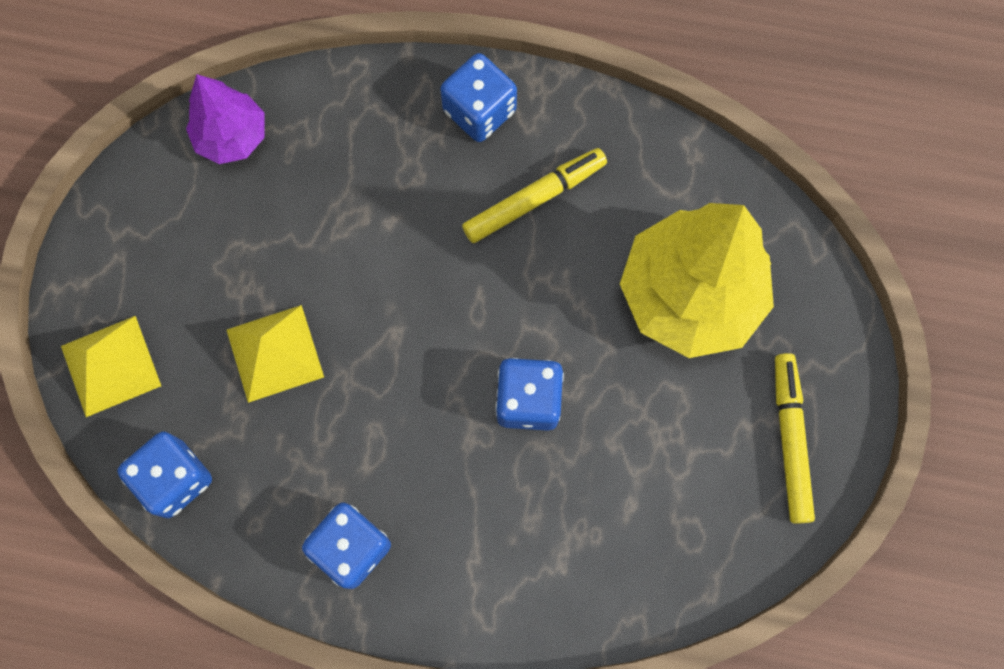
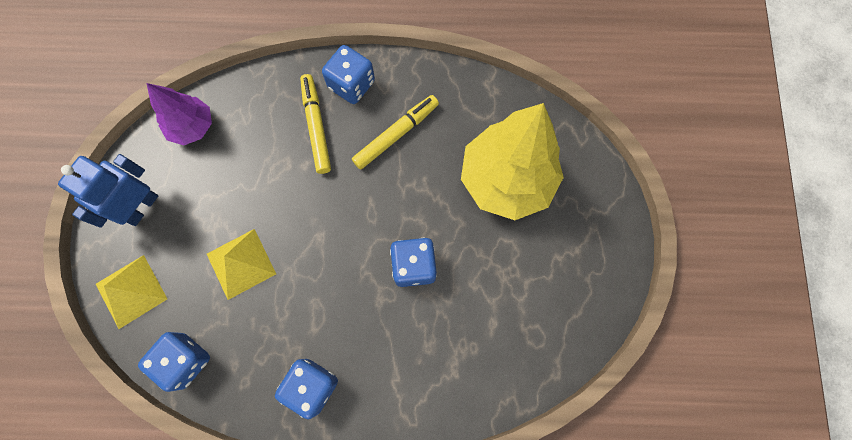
camera: 10 degrees left, 0 degrees up
yellow marker [775,353,815,524] -> yellow marker moved to [300,74,331,174]
none -> blue robot [58,154,158,228]

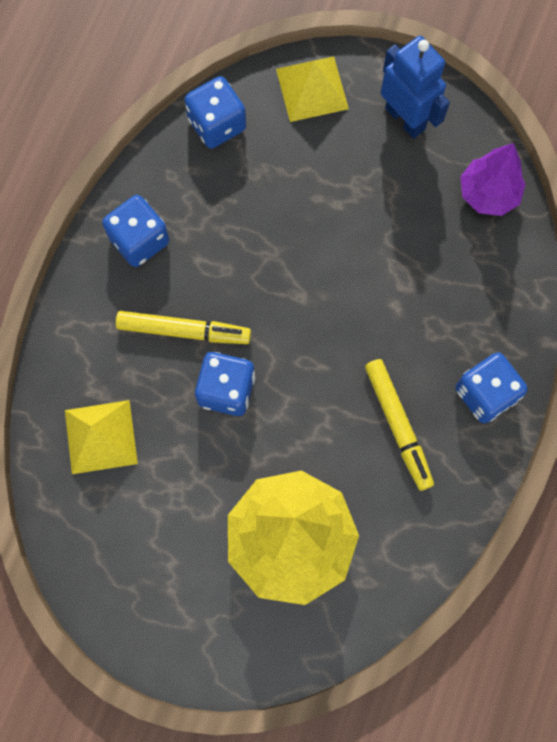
camera: 110 degrees right, 0 degrees up
yellow pyramid [207,229,276,300] -> yellow pyramid moved to [65,400,138,474]
yellow marker [300,74,331,174] -> yellow marker moved to [116,311,251,344]

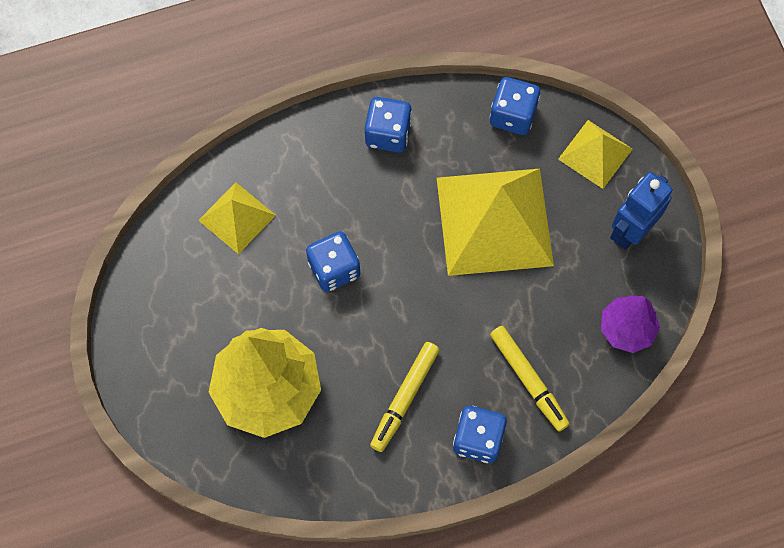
camera: 50 degrees right, 5 degrees down
yellow marker [116,311,251,344] -> yellow marker moved to [490,326,569,432]
blue robot [381,36,450,139] -> blue robot turned 150 degrees counterclockwise [610,172,673,250]
none -> yellow pyramid [437,169,554,276]

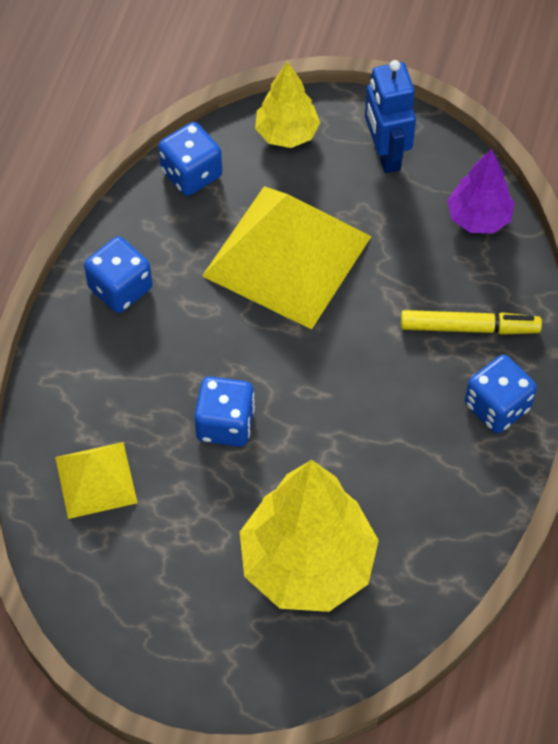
camera: 55 degrees left, 10 degrees down
yellow marker [370,342,440,452] -> none
yellow pyramid [558,120,633,189] -> yellow tree [255,61,320,148]

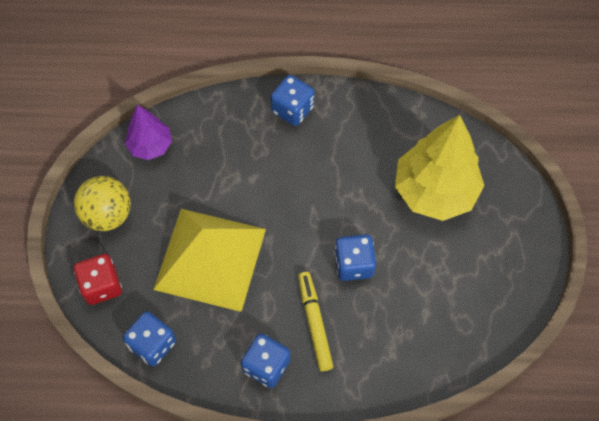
camera: 105 degrees left, 5 degrees up
yellow pyramid [55,442,137,519] -> none
yellow tree [255,61,320,148] -> red dice [74,254,122,305]
blue robot [365,60,416,173] -> yellow ball [74,176,131,231]
yellow marker [401,310,542,335] -> yellow marker moved to [298,272,333,371]

